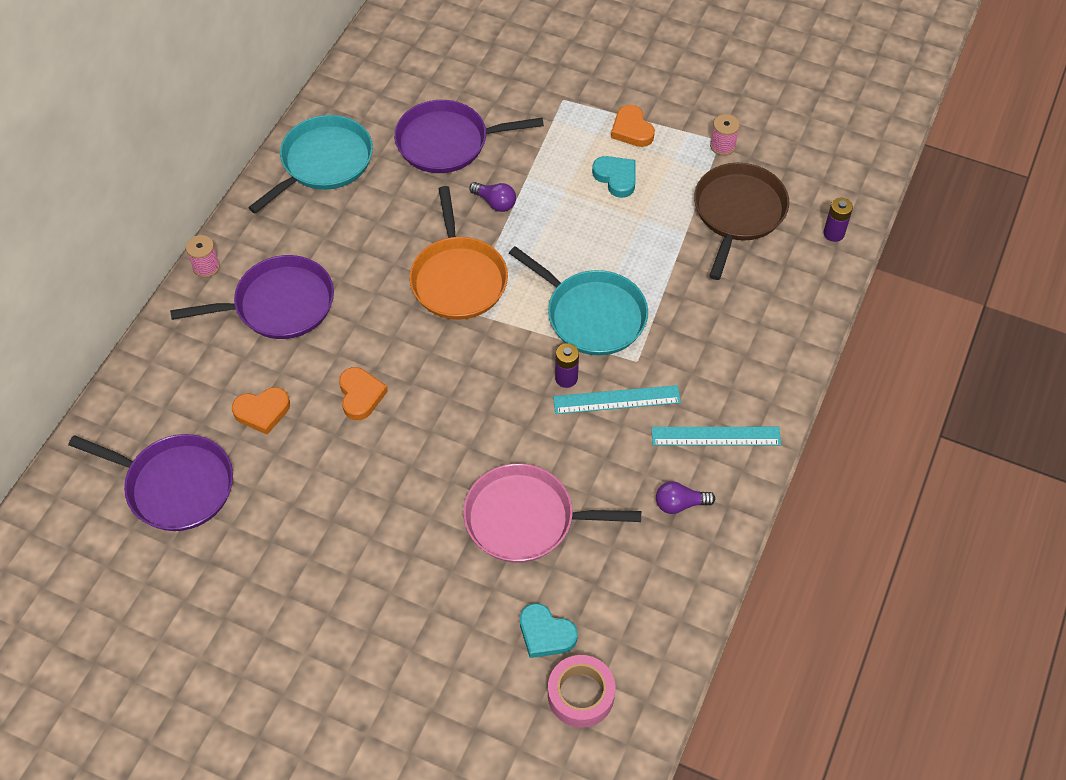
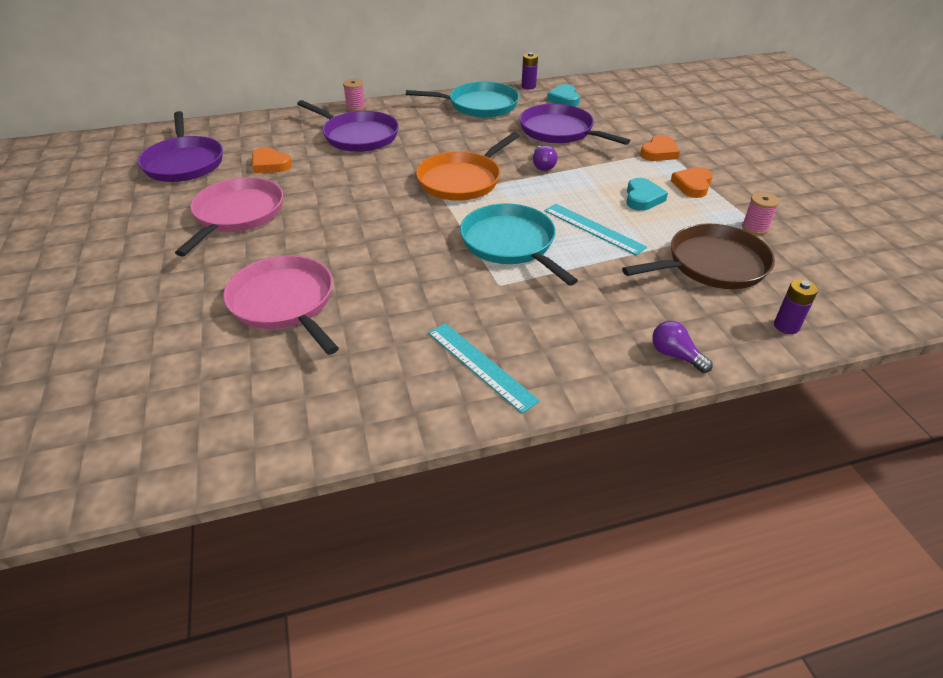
camera: 50 degrees right, 15 degrees down
orange heart [339,367,388,420] -> orange heart moved to [640,135,680,161]
turquoise pan [509,246,648,355] -> turquoise pan turned 150 degrees clockwise [460,203,578,286]
turquoise heart [520,603,578,658] -> turquoise heart moved to [547,84,580,106]
pink tape [548,655,615,728] -> none
turquoise ruler [553,385,681,414] -> turquoise ruler moved to [544,204,647,256]
purple battery [555,343,579,388] -> purple battery moved to [522,52,538,89]
purple light bulb [656,481,715,514] -> purple light bulb moved to [652,321,713,373]
none -> pink pan [175,177,283,256]

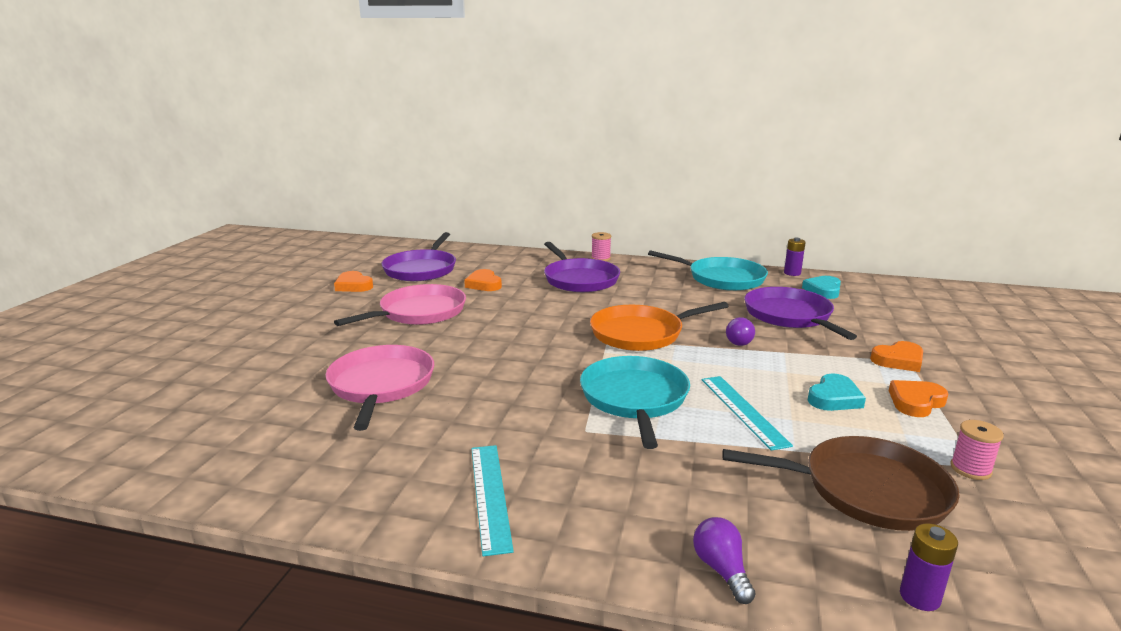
camera: 30 degrees right, 20 degrees down
none -> orange heart [334,271,373,292]

